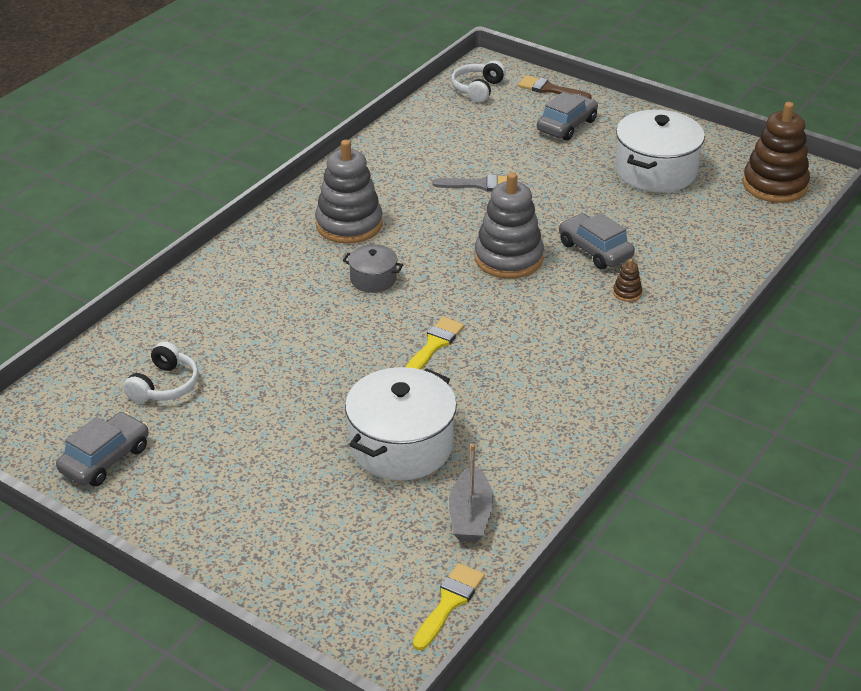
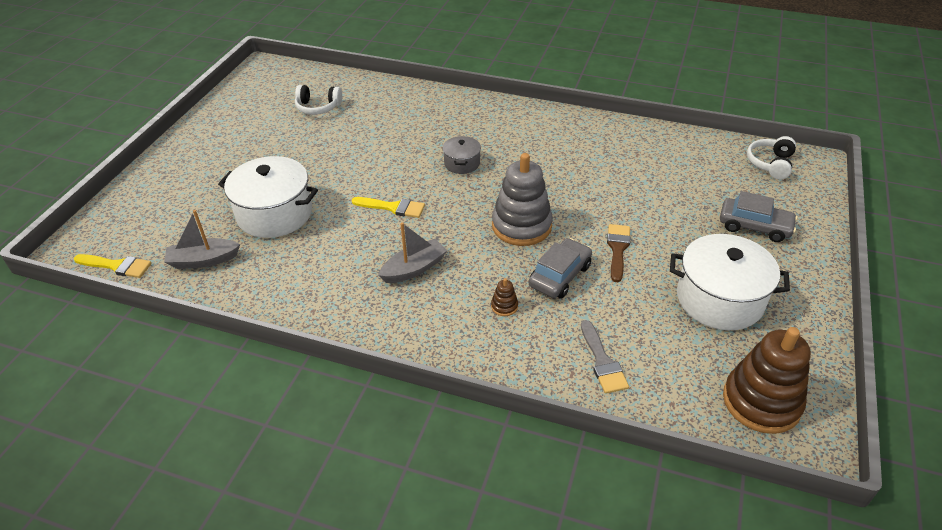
camera: 75 degrees right, 5 degrees up
grey car [56,412,149,487] -> none
grey stacking toy [315,140,383,244] -> none
grey brush [432,174,507,192] -> grey brush moved to [581,320,629,394]
white headphones [451,61,506,103] -> white headphones turned 75 degrees counterclockwise [747,136,796,179]
brown brush [518,75,592,99] -> brown brush moved to [607,224,630,282]
none -> grey boat [378,222,447,283]

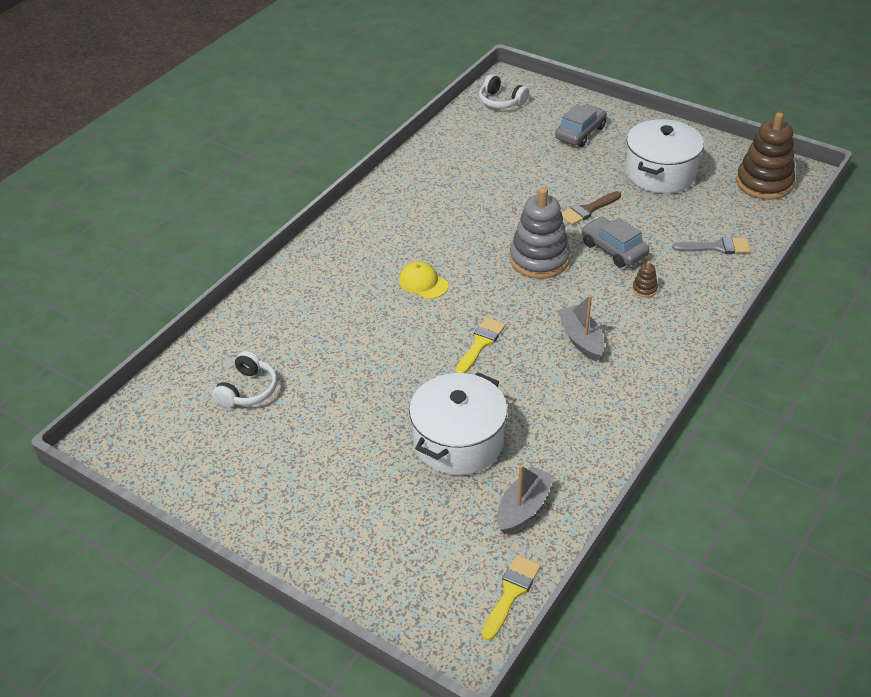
camera: 75 degrees left, 0 degrees up
grey boat [164,210,240,269] -> grey boat turned 150 degrees counterclockwise [497,465,555,535]
grey pot [442,136,481,174] -> yellow cap [399,261,448,299]
brown brush [607,224,630,282] -> brown brush turned 60 degrees counterclockwise [561,191,621,225]

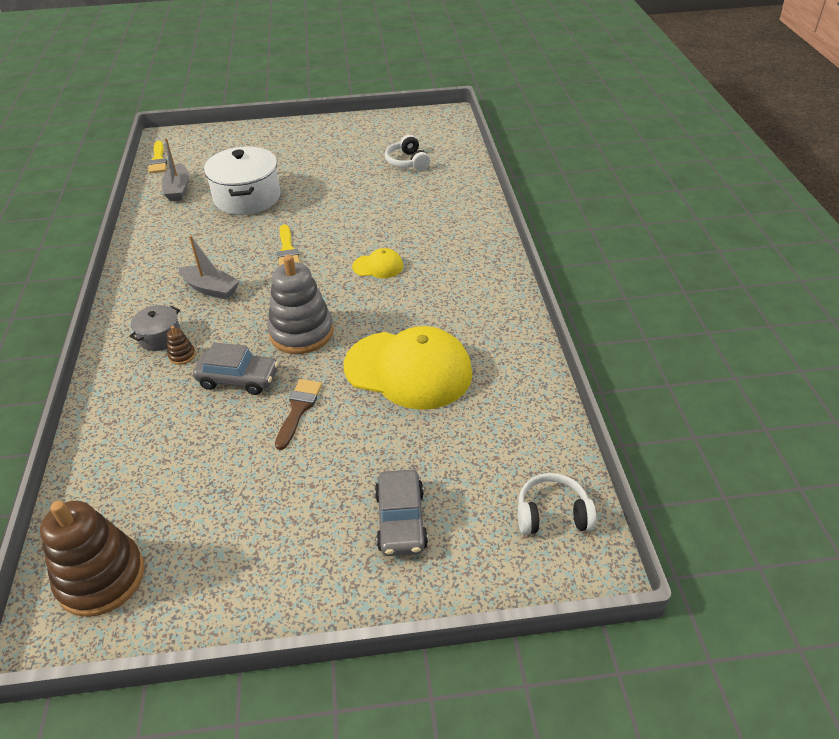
camera: 140 degrees right, 0 degrees up
white pot [625,119,704,193] -> none
grey brush [672,237,751,254] -> none
none -> grey pot [129,305,181,351]
none -> yellow cap [344,326,473,410]

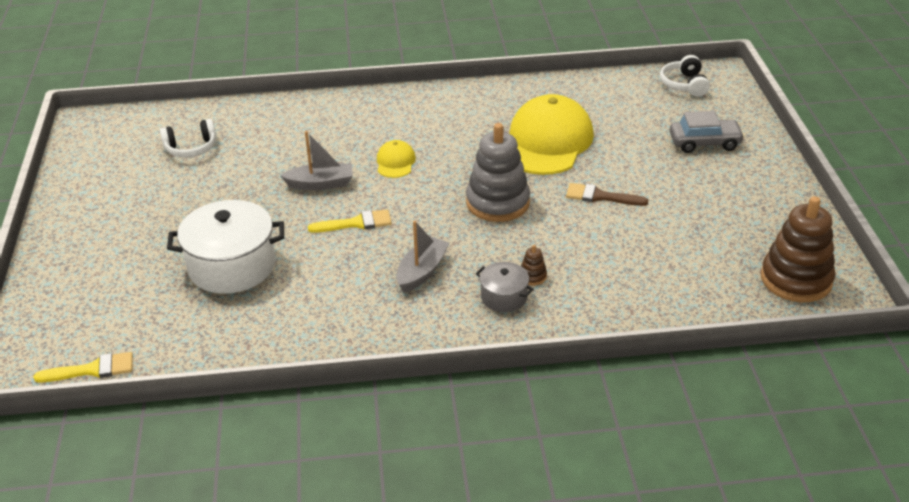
camera: 90 degrees left, 5 degrees down
grey boat [162,138,189,201] -> grey boat moved to [280,131,353,190]
grey car [193,342,278,395] -> none

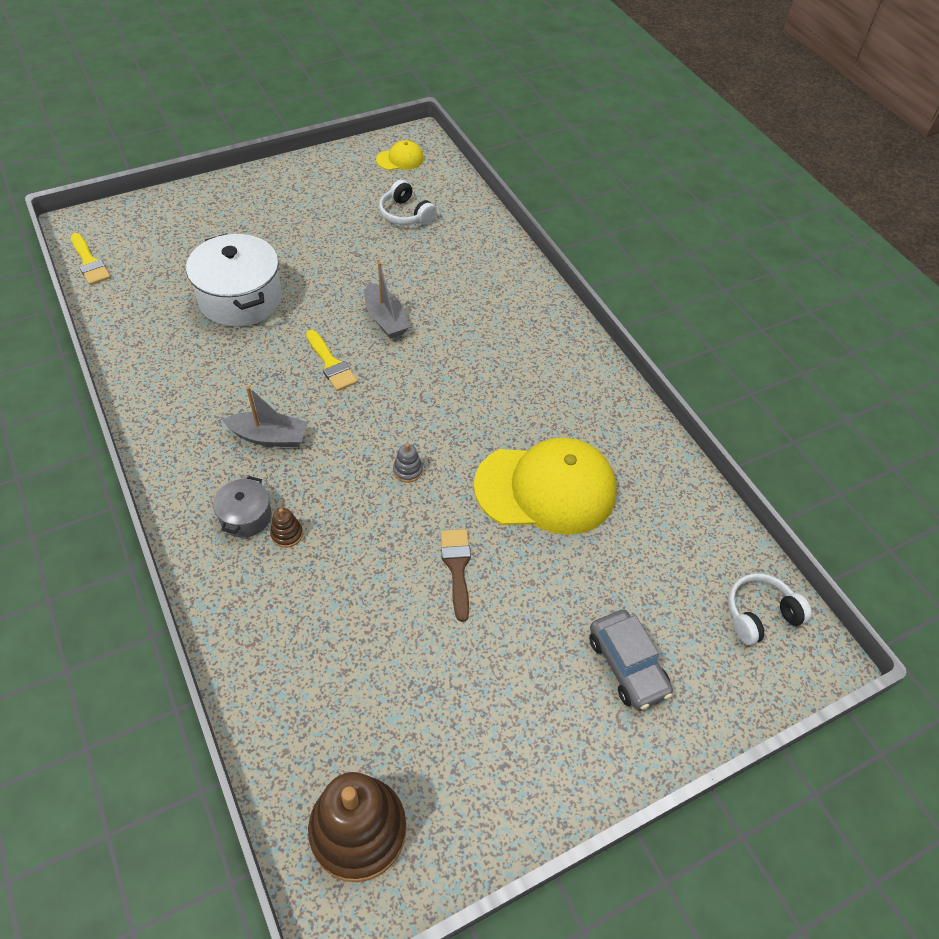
camera: 65 degrees right, 15 degrees up
yellow cap [377,140,416,178] -> yellow cap moved to [376,140,424,170]
grey stacking toy [466,123,530,222] -> grey stacking toy [393,443,423,483], size x0.40

